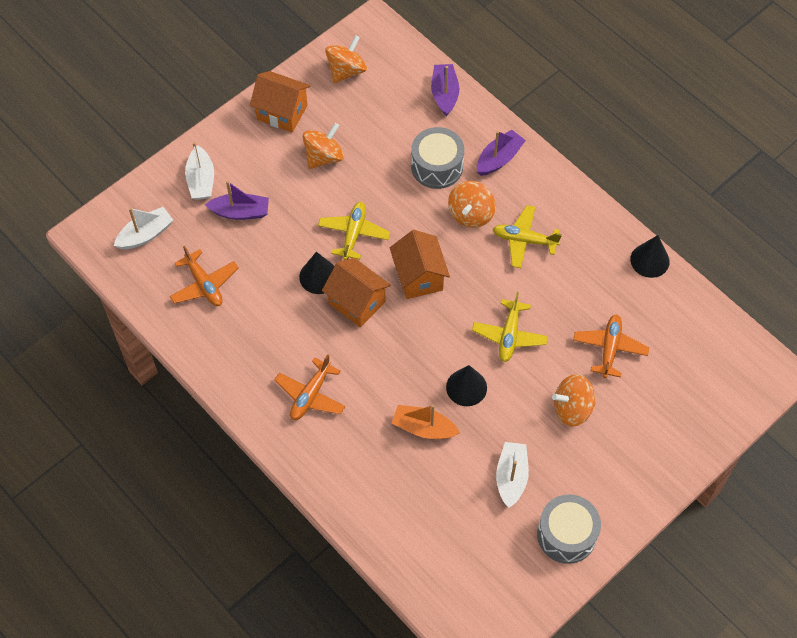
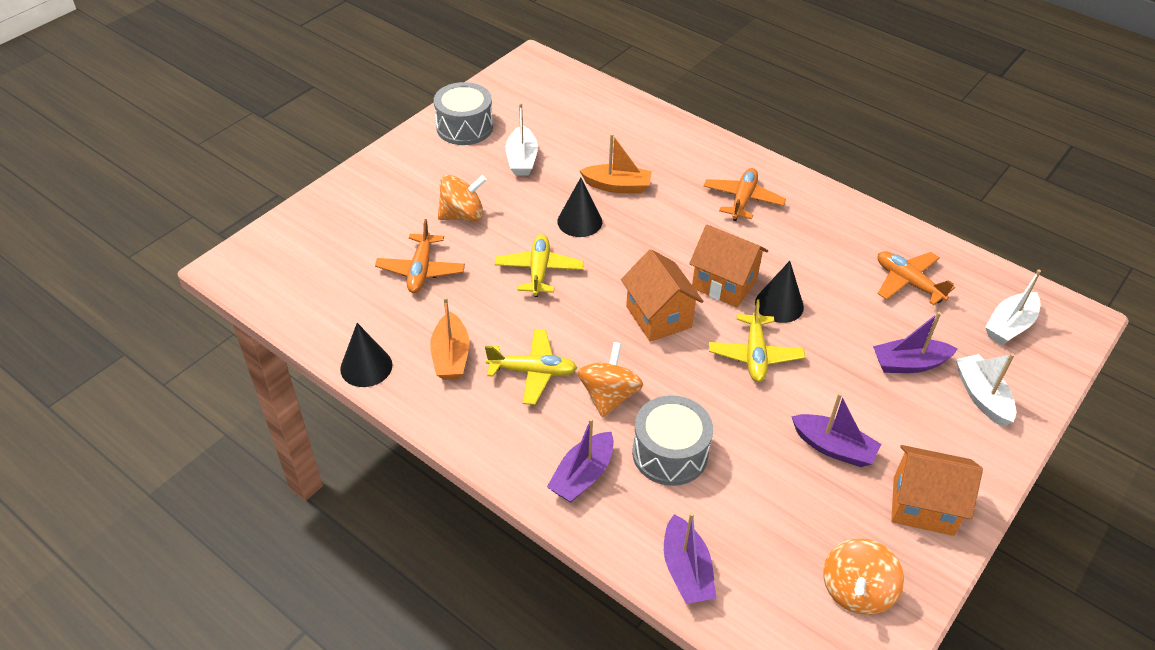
camera: 170 degrees right, 15 degrees down
orange spinning top [303,123,344,169] -> purple boat [791,393,881,467]
none -> orange boat [430,297,469,380]

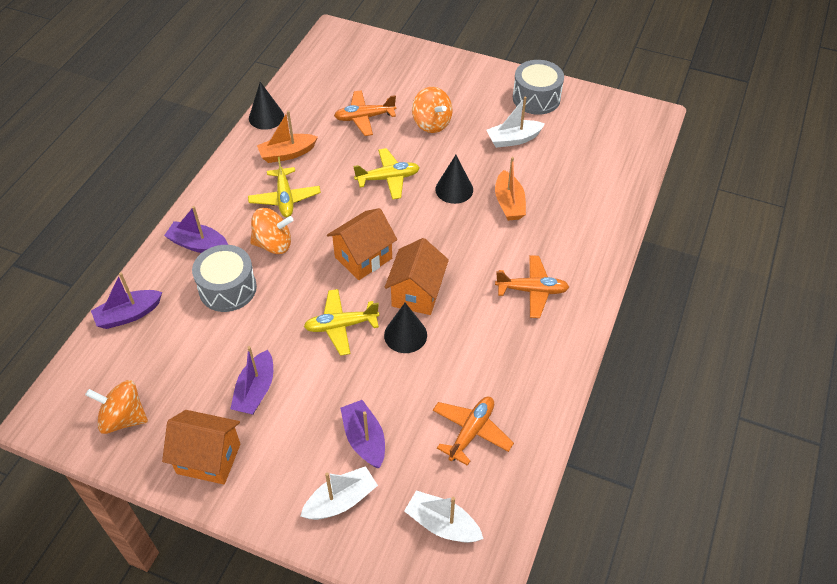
camera: 75 degrees right, 5 degrees up
orange house [891,445,983,536] -> orange house turned 75 degrees counterclockwise [162,410,240,485]

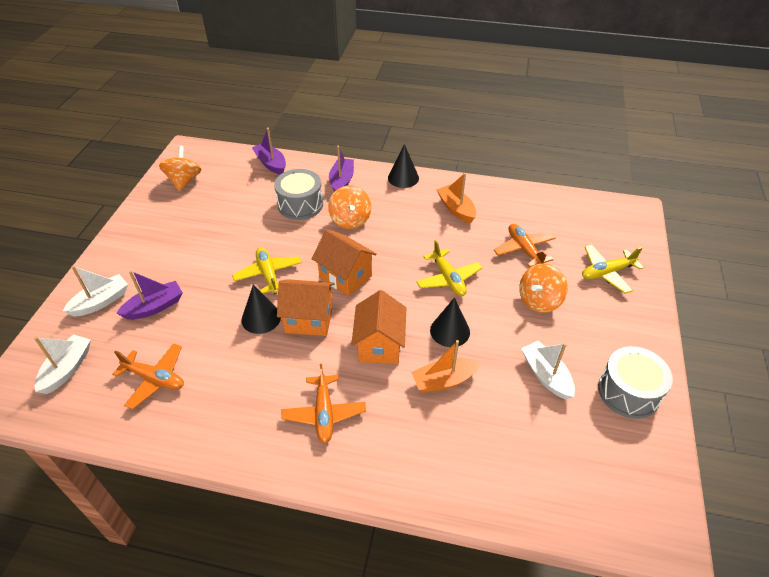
camera: 80 degrees right, 5 degrees down
orange house [162,410,240,485] -> orange house moved to [351,290,406,364]
purple boat [230,346,273,415] -> none
yellow plane [248,157,321,217] -> yellow plane moved to [582,245,644,294]
black cone [249,82,284,130] -> black cone moved to [388,144,419,188]
white boat [301,466,378,520] -> white boat turned 90 degrees counterclockwise [63,266,128,316]

